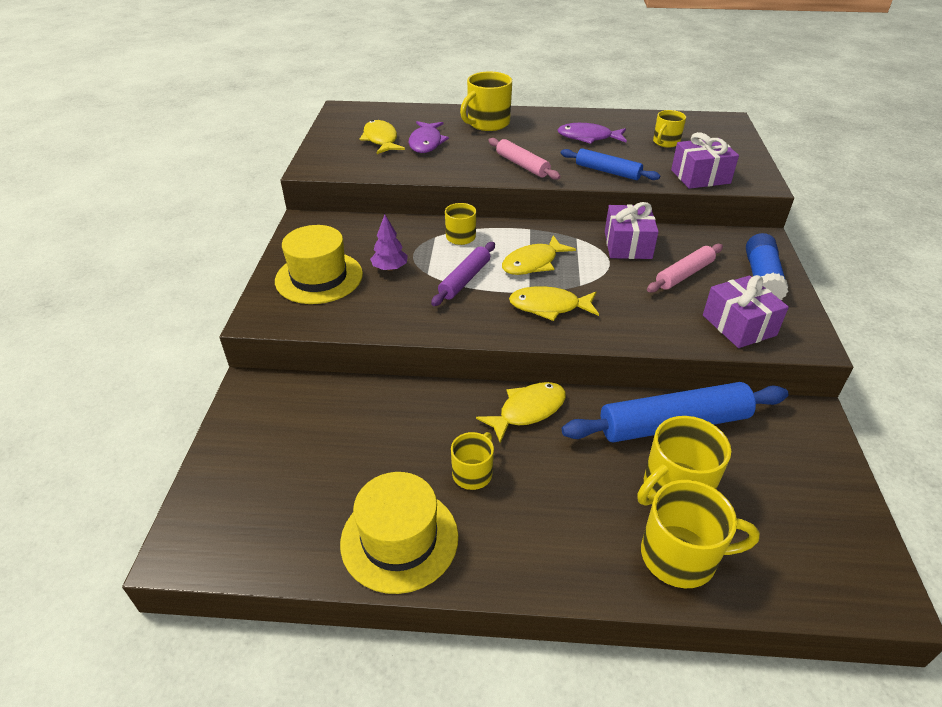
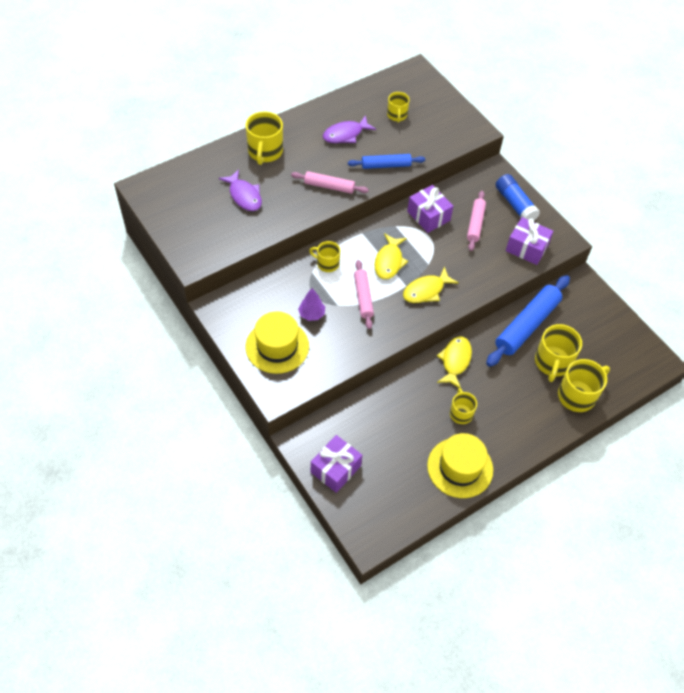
camera: 40 degrees left, 15 degrees up
yellow fish [359,120,405,154] -> none
purple rolling pin [431,242,495,306] -> pink rolling pin [354,260,374,329]
purple gift [671,132,739,189] -> purple gift moved to [311,435,362,493]

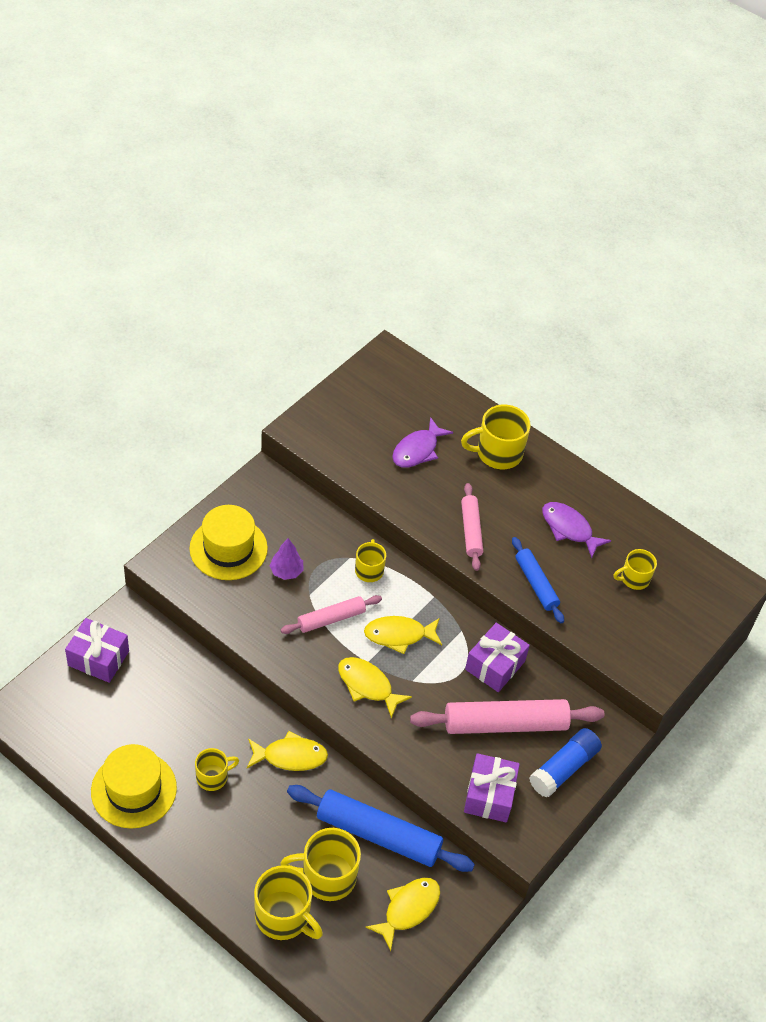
camera: 70 degrees right, 5 degrees down
pink rolling pin [467,191,486,251] -> pink rolling pin [410,699,604,734], size x1.72
none -> yellow fish [365,878,440,951]

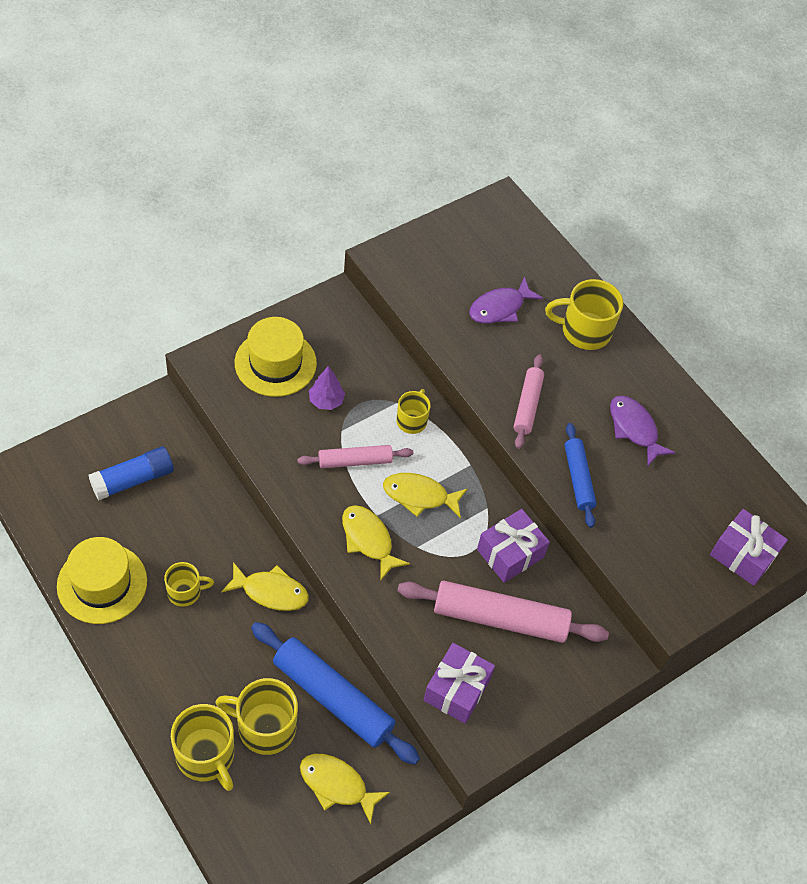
camera: 15 degrees right, 5 degrees up
purple gift [65,618,129,683] -> purple gift moved to [710,509,788,586]
yellow fish [365,878,440,951] -> yellow fish turned 120 degrees counterclockwise [300,754,390,824]
blue glue stick [529,728,602,798] -> blue glue stick moved to [88,446,174,501]
yellow mug [613,549,657,590] -> none

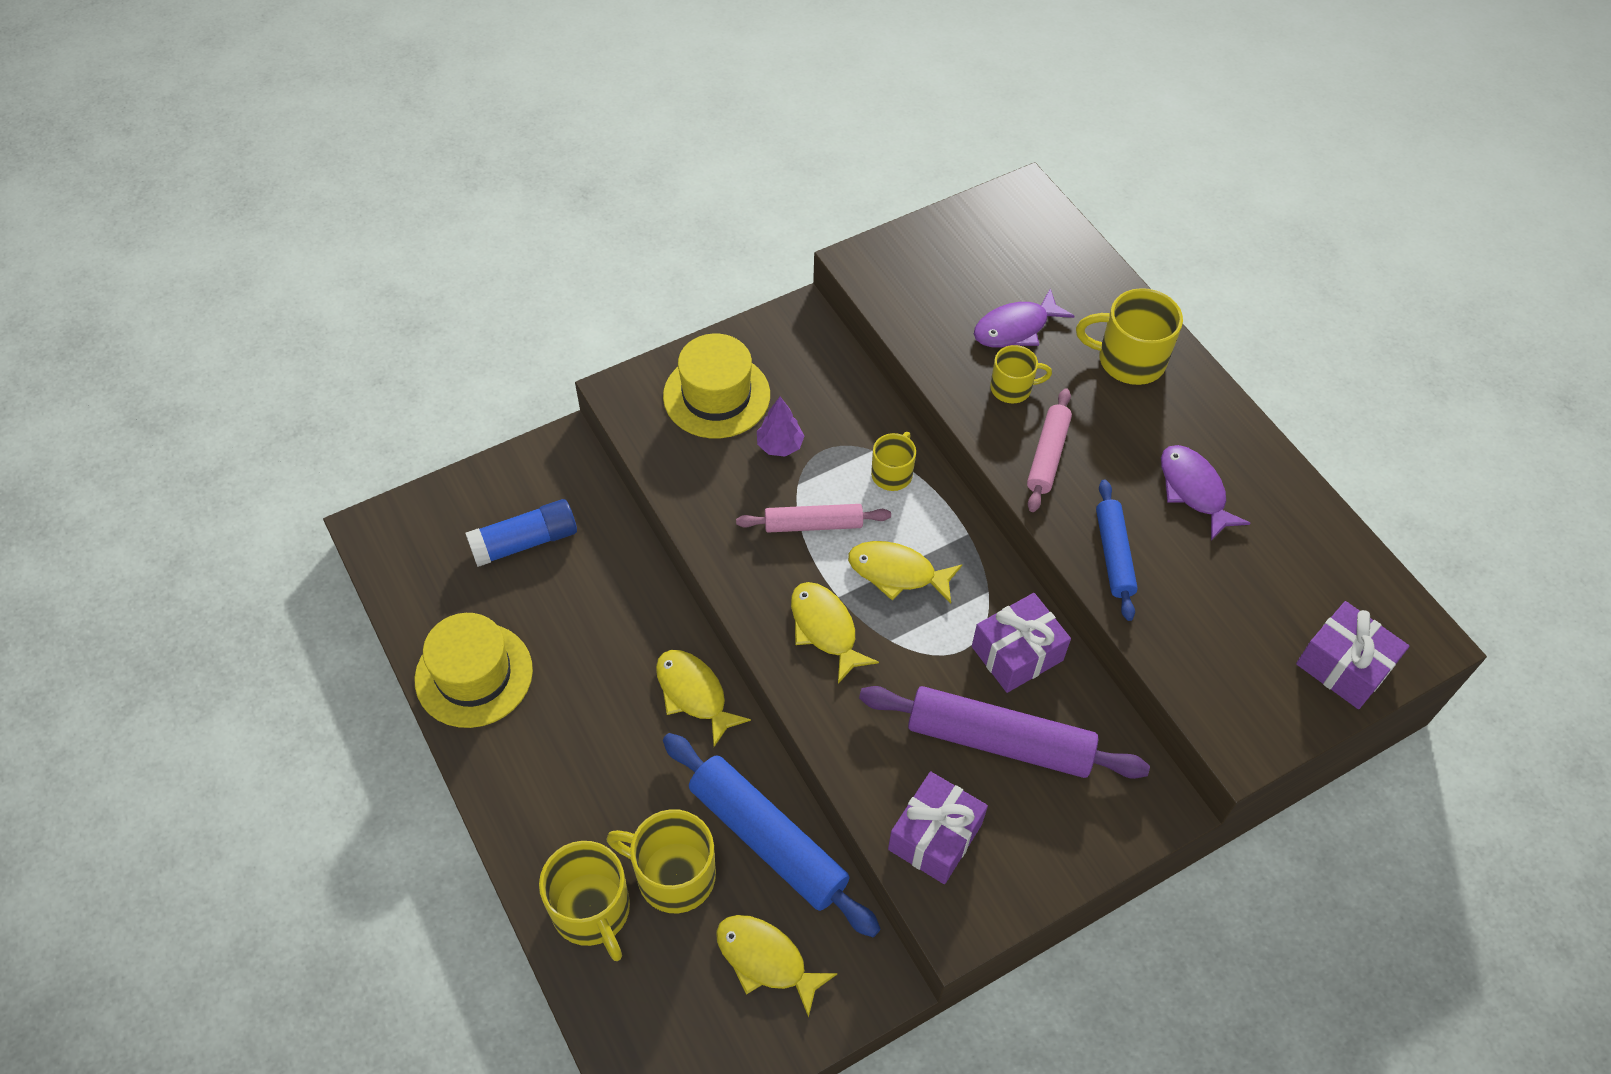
camera: 10 degrees right, 0 degrees up
yellow mug [164,562,214,607] -> yellow mug moved to [990,345,1052,403]
yellow fish [221,562,309,611] -> yellow fish turned 150 degrees counterclockwise [656,650,751,747]
pink rolling pin [397,581,609,643] -> purple rolling pin [859,686,1150,779]

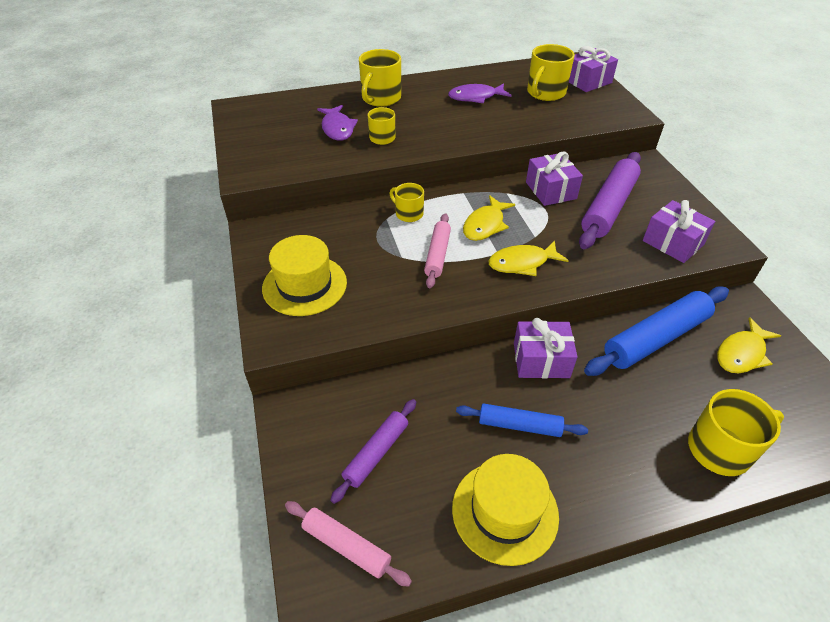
camera: 75 degrees left, 10 degrees down
blue glue stick [466,499,577,567] -> purple rolling pin [330,399,416,504]
yellow mug [606,809,716,913] -> yellow mug moved to [527,44,575,101]
yellow fish [656,650,751,747] -> purple gift [514,318,578,378]
purple tree [757,397,804,457] -> none
pink rolling pin [1027,388,1072,512] -> pink rolling pin moved to [285,501,412,587]
blue rolling pin [1096,479,1138,621] -> blue rolling pin moved to [456,404,588,437]

